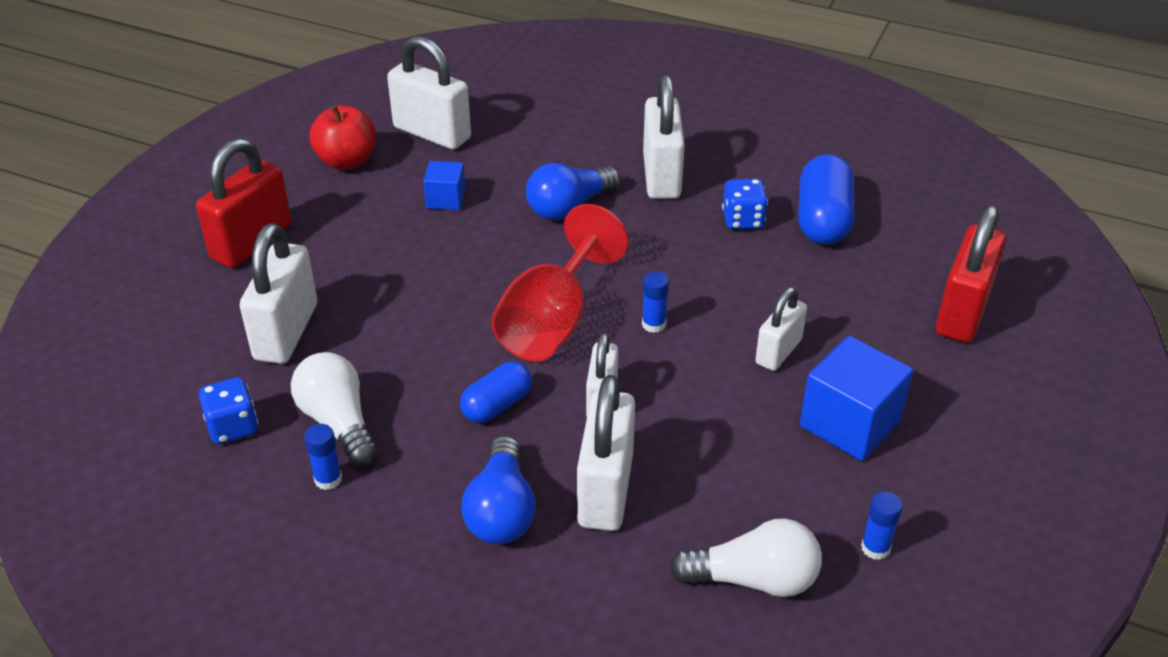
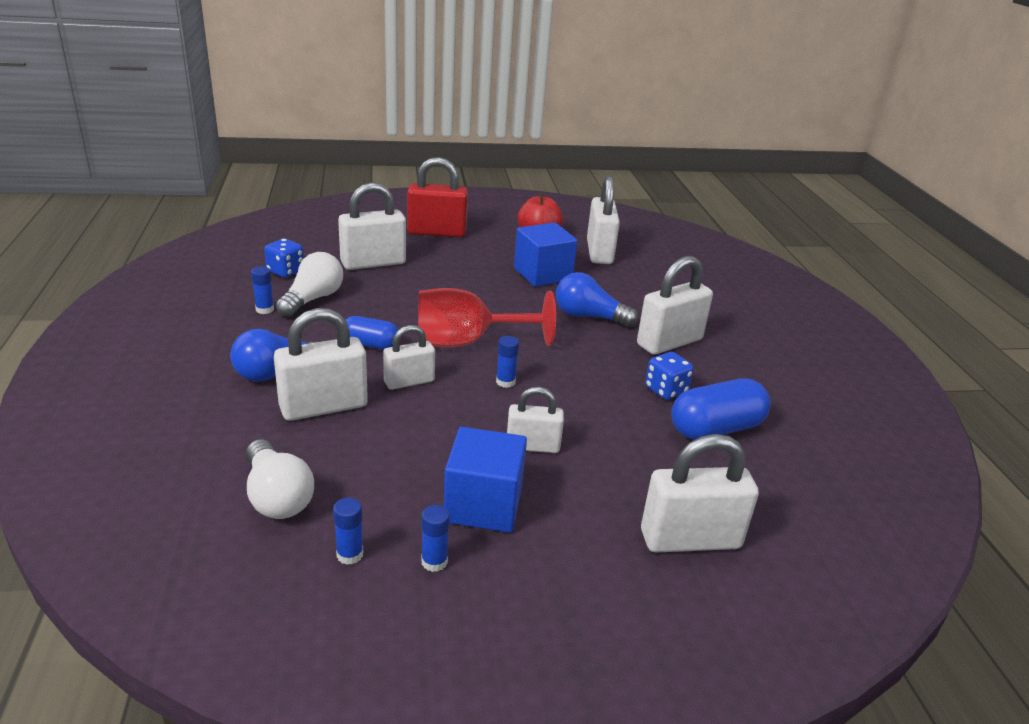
camera: 55 degrees right, 10 degrees down
blue cube [423,161,466,210] -> blue cube [514,222,577,287], size x1.78
red padlock [936,205,1006,343] -> white padlock [641,434,759,553]
none -> blue glue stick [421,505,450,572]

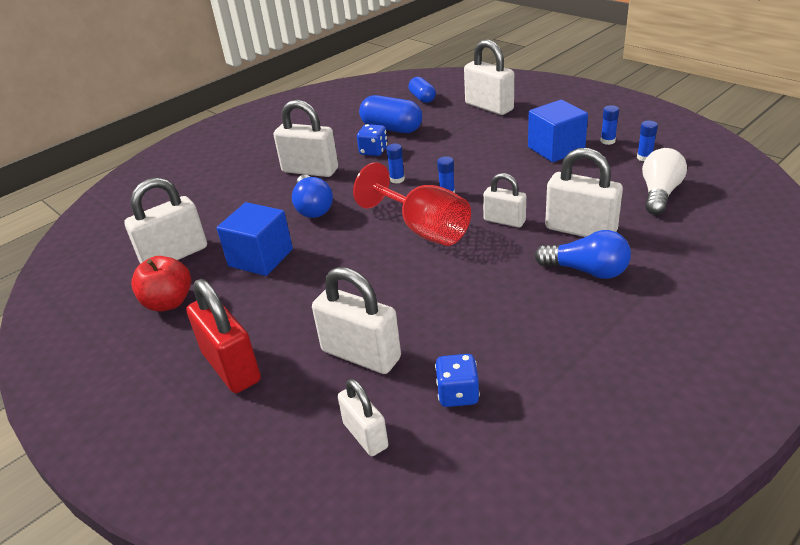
camera: 120 degrees left, 5 degrees up
blue glue stick [251,266,274,314] -> blue glue stick moved to [386,144,405,184]
white light bulb [275,252,343,317] -> none
blue capsule [346,316,398,350] -> blue capsule moved to [409,77,436,103]
white padlock [507,387,564,453] -> white padlock moved to [338,379,388,456]

